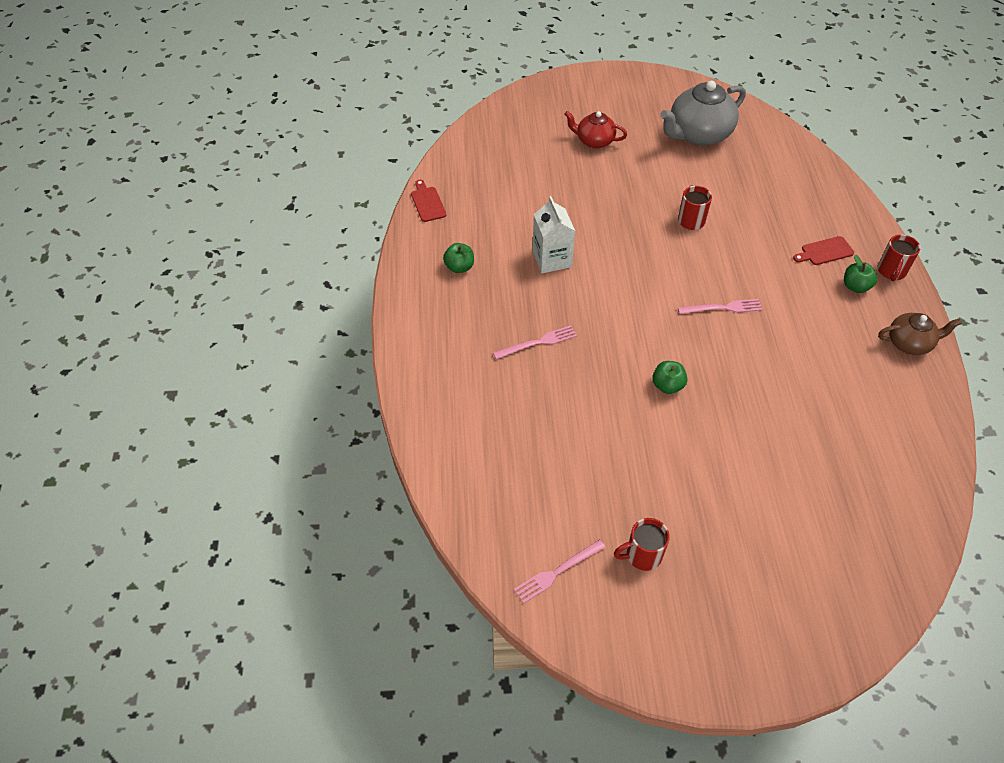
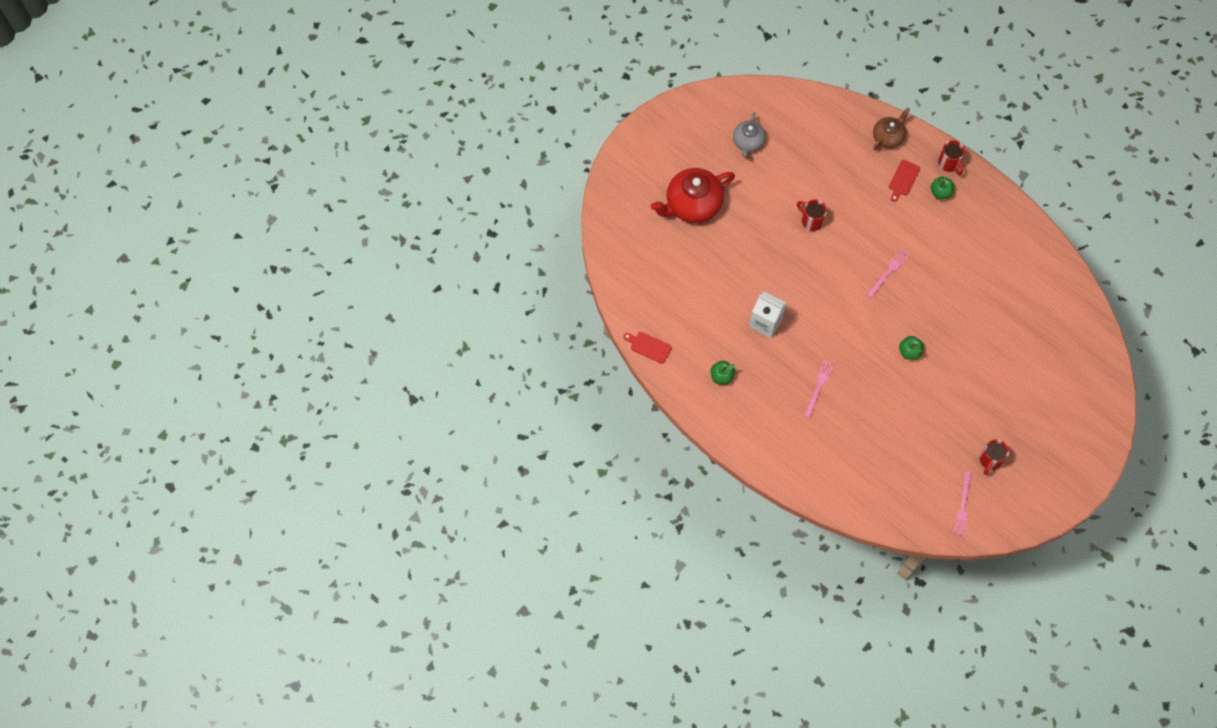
camera: 45 degrees left, 15 degrees up
red teapot [564,111,627,148] -> red teapot [651,168,735,223], size x1.72
grey teapot [660,81,746,146] -> grey teapot [733,112,766,158], size x0.58
brown teapot [878,313,962,355] -> brown teapot moved to [873,107,910,150]

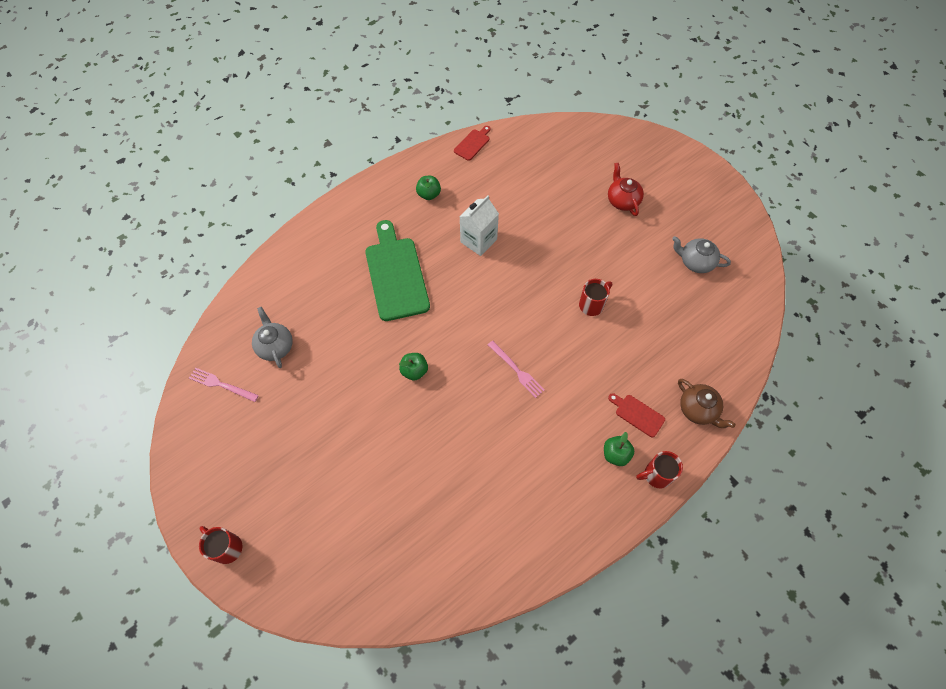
camera: 100 degrees right, 5 degrees down
red teapot [651,168,735,223] -> red teapot [608,163,644,216], size x0.58
pink fork [804,359,834,418] -> green cutting board [365,220,430,321]
red mug [980,439,1009,475] -> red mug moved to [199,526,242,564]
none -> grey teapot [252,307,293,368]

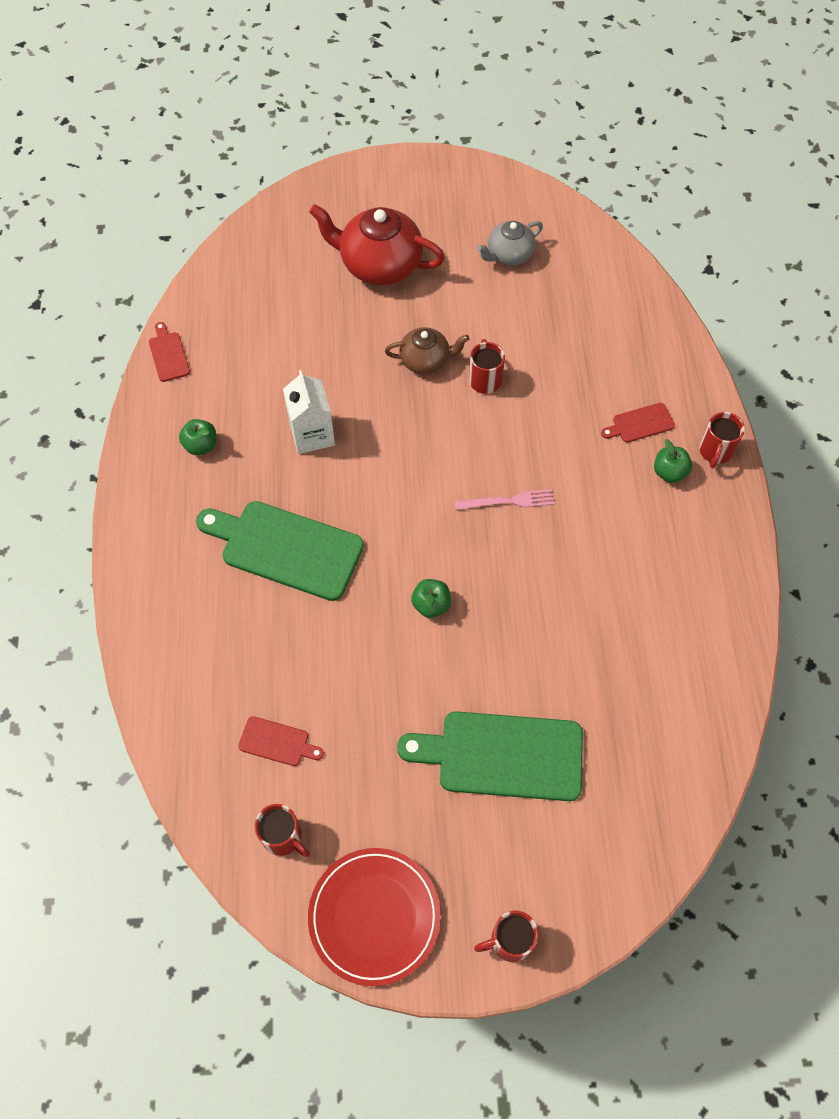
camera: 55 degrees left, 0 degrees up
pink fork [189,368,259,402] -> red mug [255,804,310,857]
grey teapot [252,307,293,368] -> red cutting board [238,716,324,766]
red teapot [608,163,644,216] -> red teapot [309,204,445,285], size x1.72
brown teapot [678,379,736,428] -> brown teapot moved to [385,327,469,374]
none -> red plate [308,848,441,986]
none -> green cutting board [397,711,583,801]

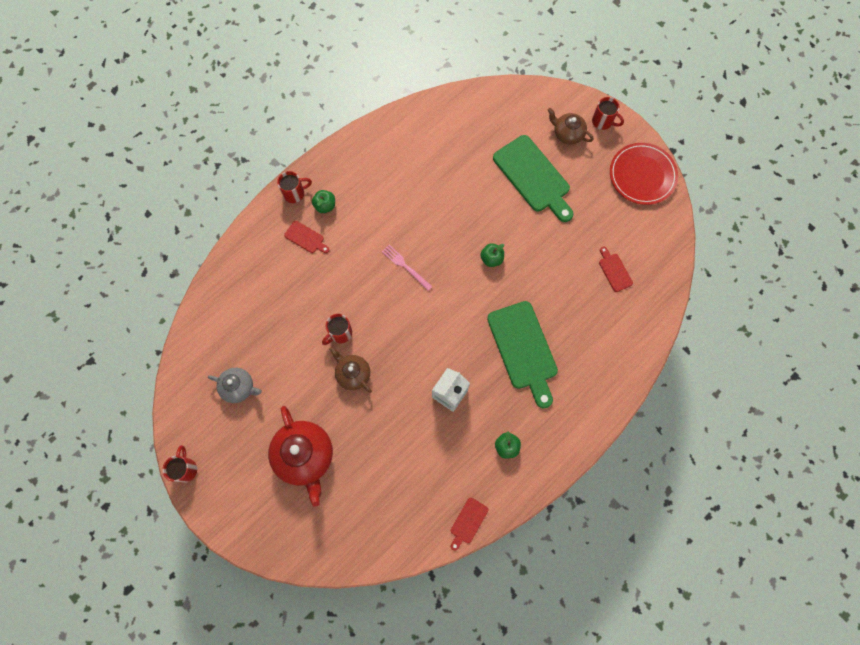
camera: 130 degrees left, 10 degrees up
red mug [255,804,310,857] -> red mug moved to [162,445,197,483]
none -> brown teapot [548,108,594,144]

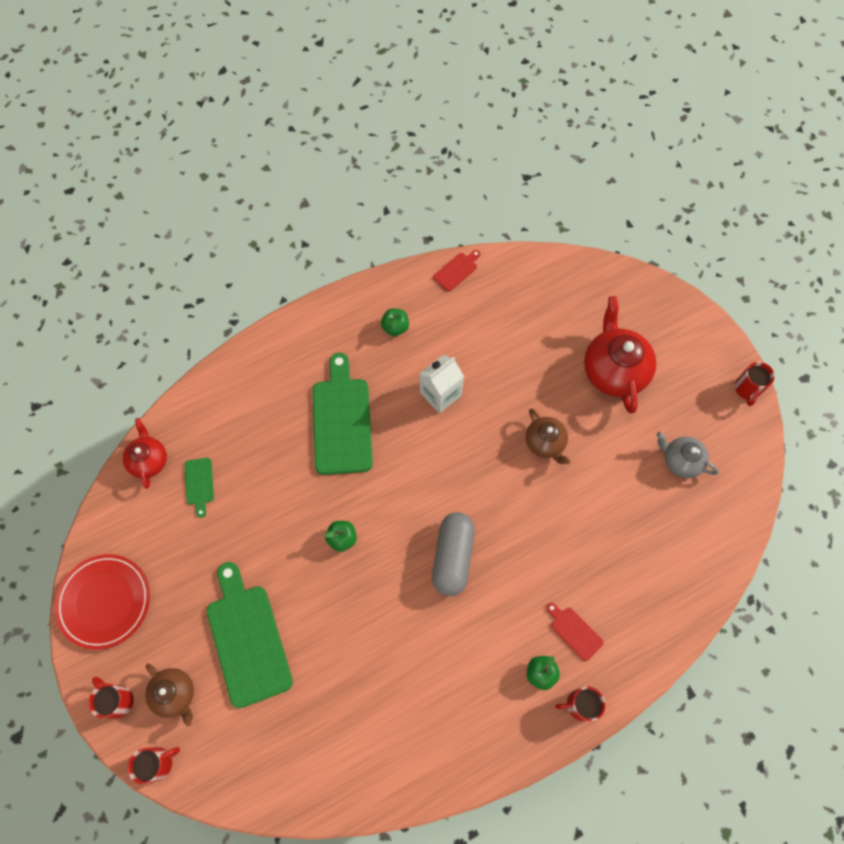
camera: 165 degrees left, 5 degrees down
red mug [322,314,352,345] -> red mug moved to [128,747,180,784]
pink fork [382,245,433,291] -> grey capsule [432,512,475,596]
red cutting board [599,247,633,292] -> green cutting board [185,458,214,518]
none -> red teapot [123,418,167,489]

